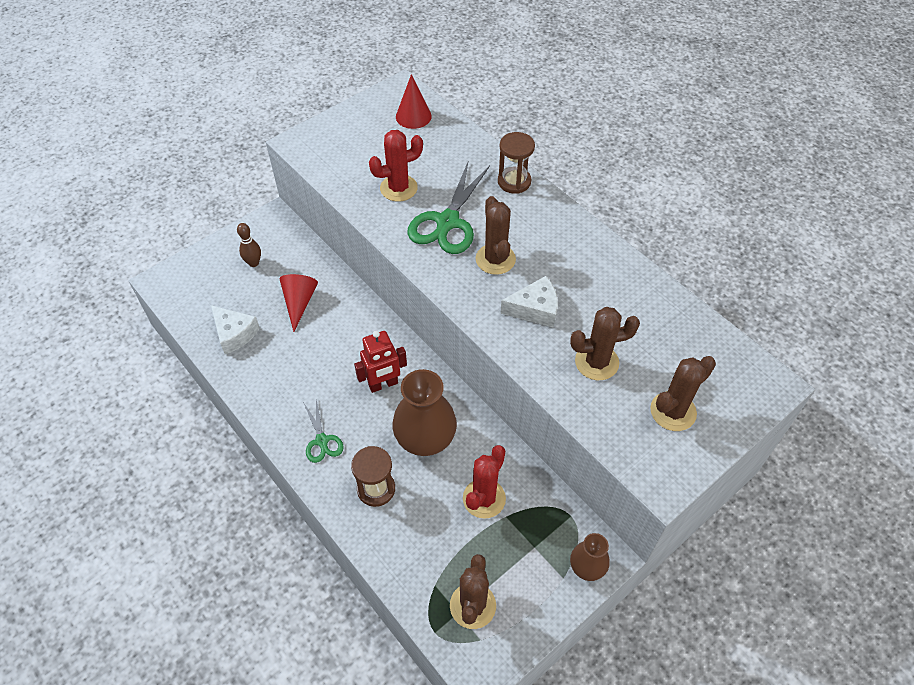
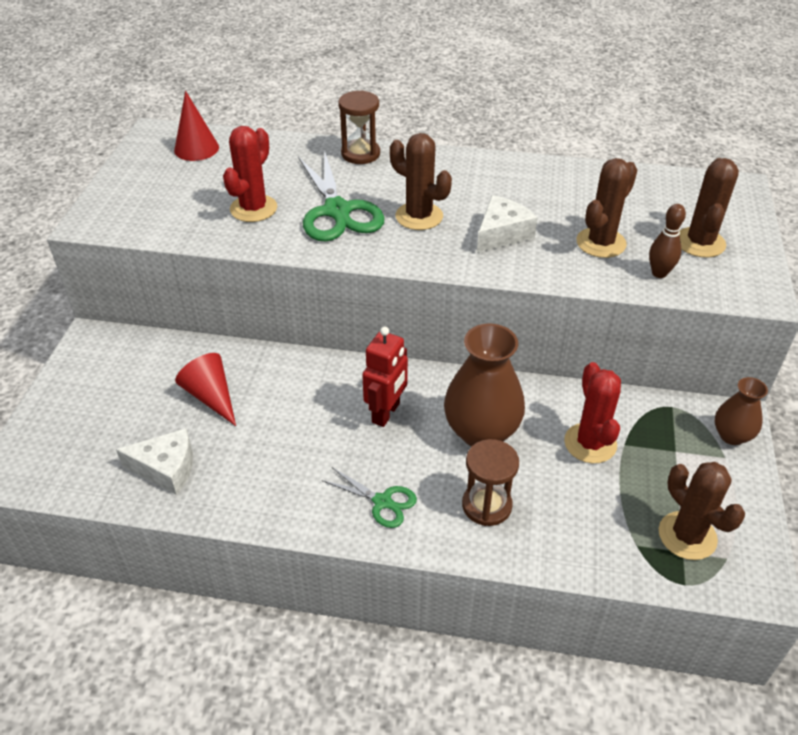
camera: 40 degrees left, 10 degrees down
brown bowling pin [237,223,261,267] -> brown bowling pin moved to [649,204,686,278]

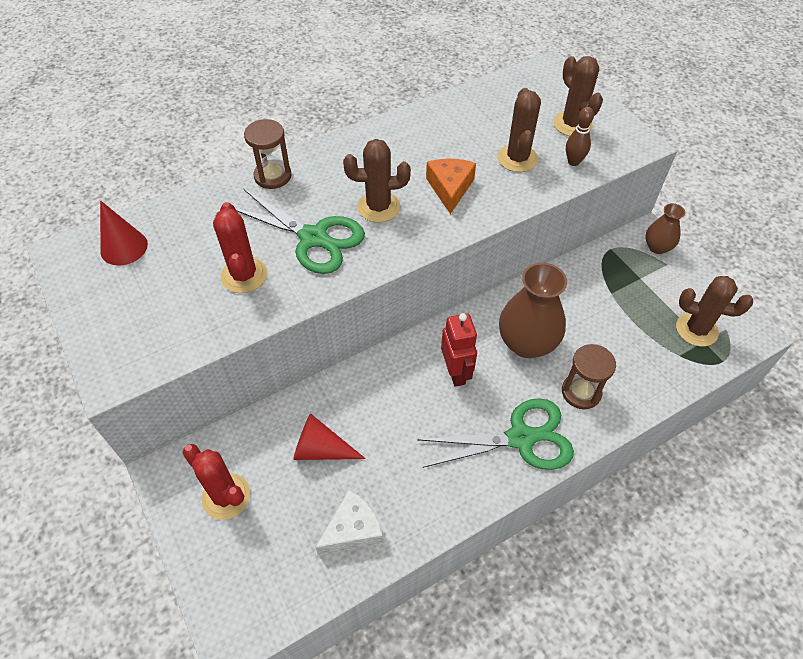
camera: 40 degrees left, 10 degrees up
green scissors [322,467,417,528] -> green scissors [417,398,574,470], size x1.87
white cheese [477,195,538,253] -> orange cheese [426,159,476,214]
red cactus [564,362,621,463] -> red cactus moved to [182,444,250,520]

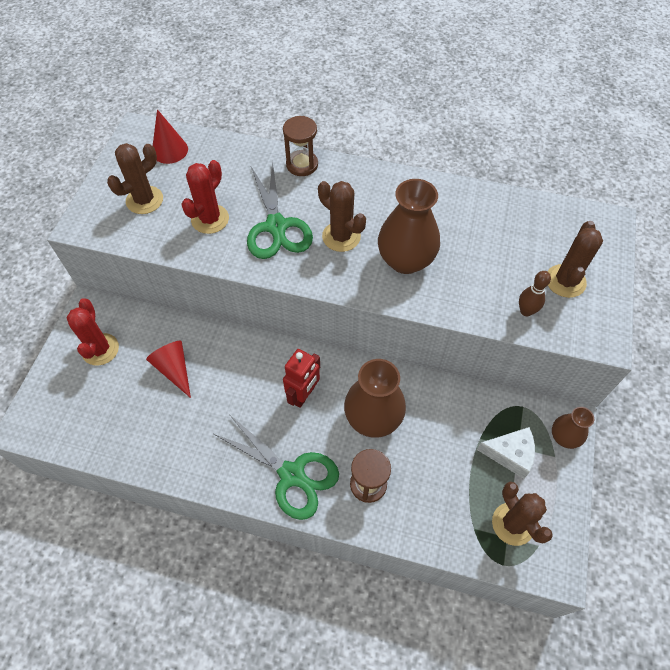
camera: 45 degrees right, 5 degrees up
white cheese [315,490,383,555] -> white cheese moved to [477,427,535,479]
orange cheese [426,159,476,214] -> brown vase [378,179,440,274]
brown cactus [498,88,541,172] -> brown cactus moved to [107,143,163,214]

